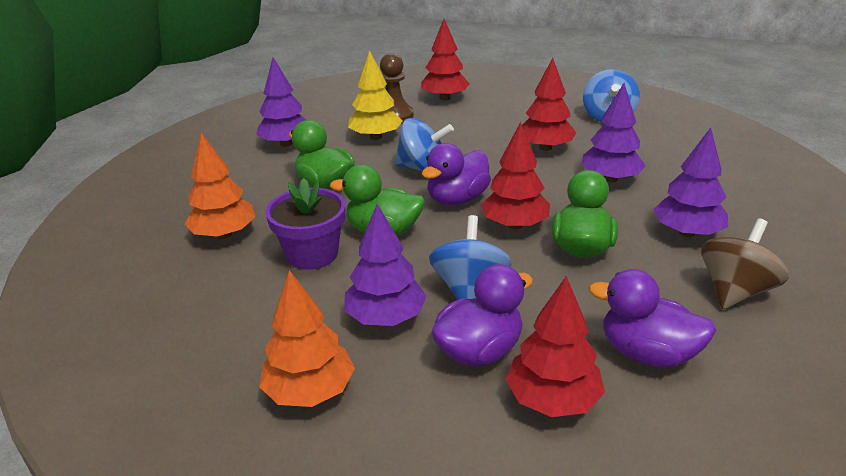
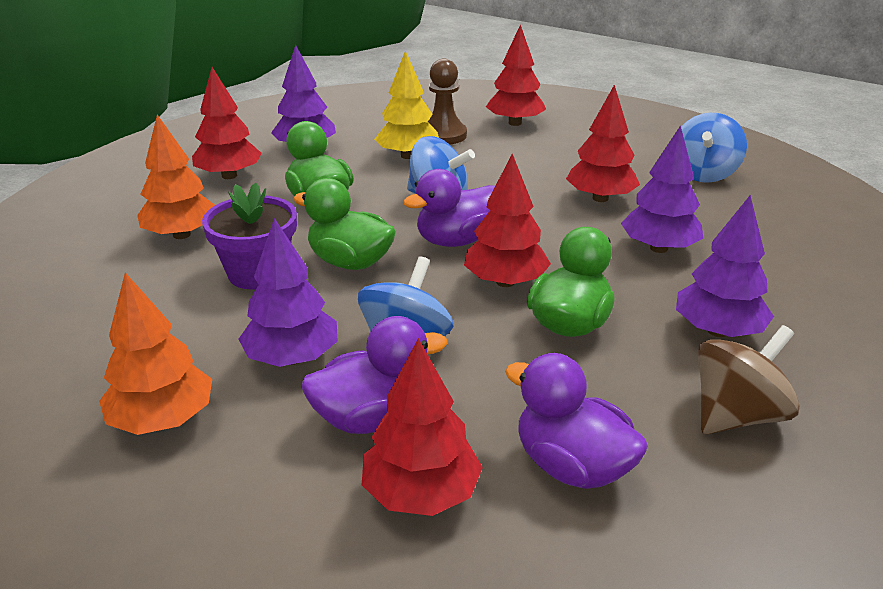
camera: 15 degrees right, 0 degrees up
none -> red tree [192,67,262,179]

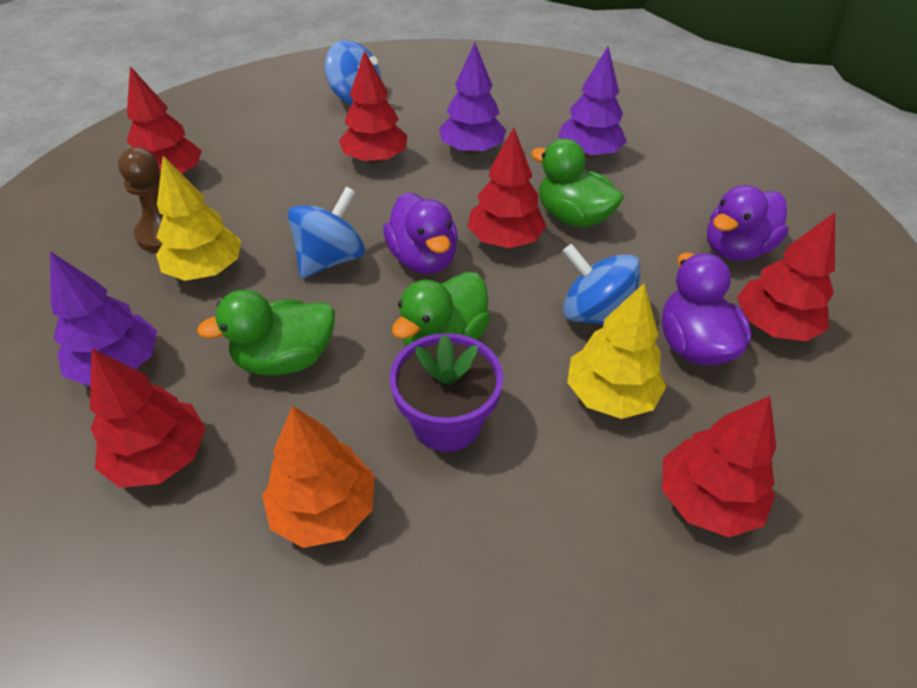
camera: 80 degrees left, 15 degrees up
orange tree [99,272,212,435] -> red tree [662,396,776,537]
purple tree [238,218,338,367] -> yellow tree [567,283,666,419]
brown spinning top [698,325,800,434] -> none

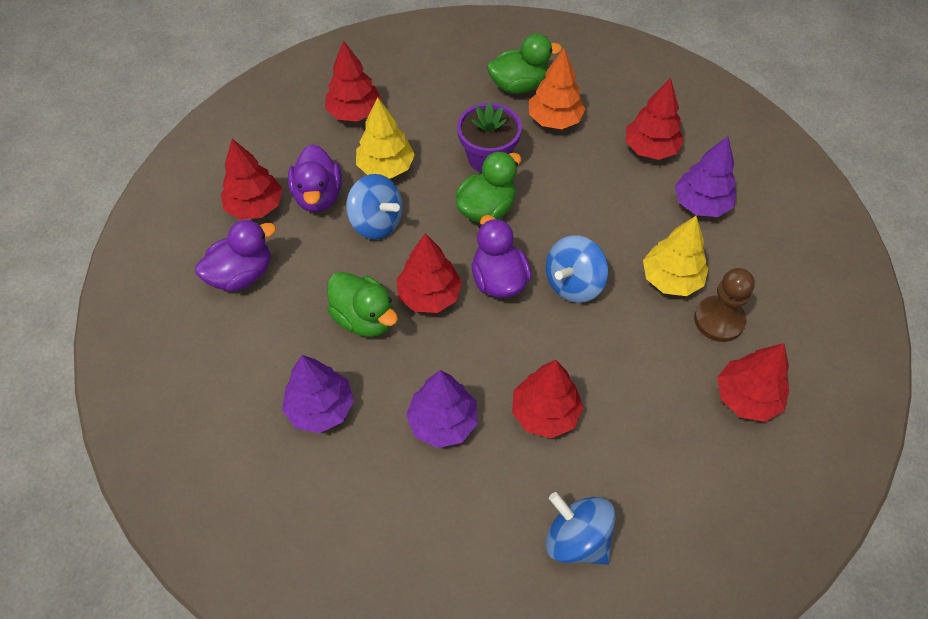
camera: 175 degrees left, 10 degrees up
green duck [197,290,335,376] -> green duck moved to [487,33,562,94]

